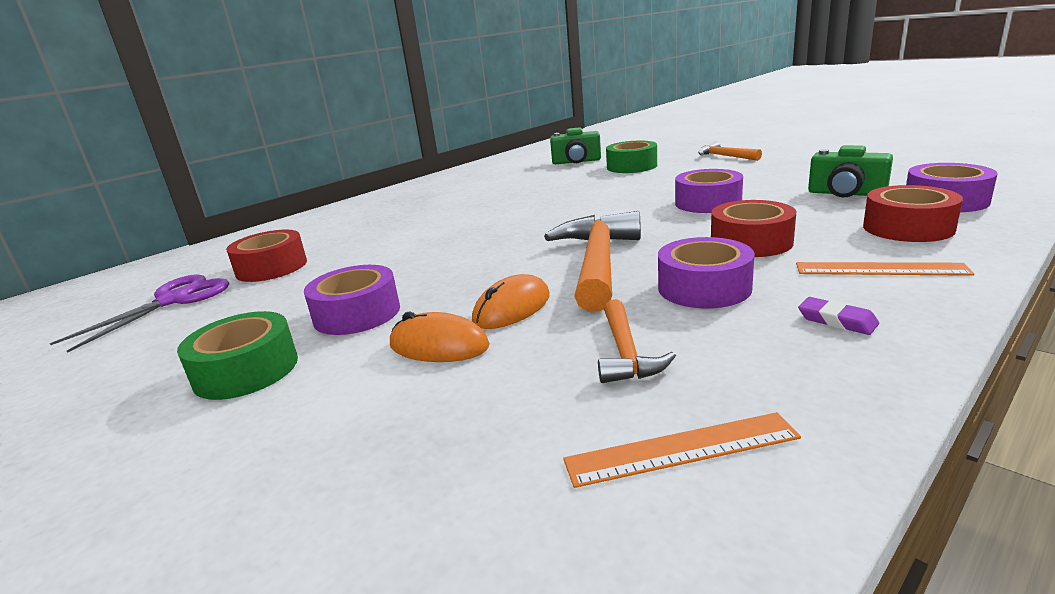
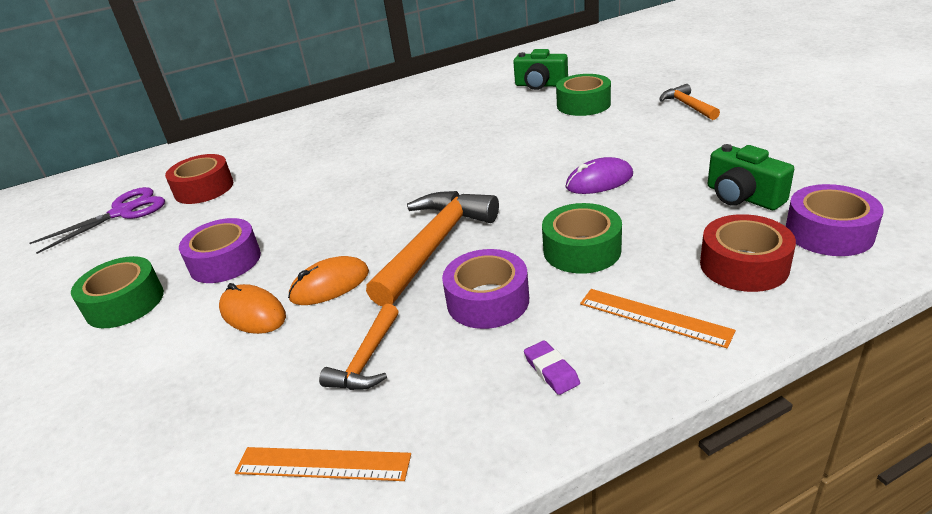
camera: 20 degrees right, 10 degrees up
purple tape [675,169,743,213] -> purple mouse [565,157,633,194]
red tape [711,200,796,257] -> green tape [542,203,622,274]

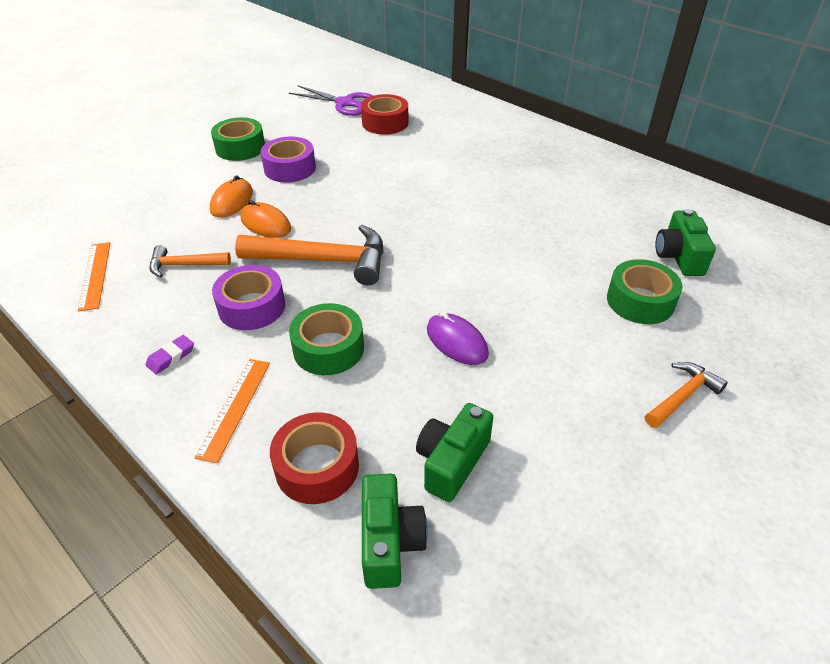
camera: 65 degrees right, 10 degrees up
purple tape [786,184,883,256] -> green camera [362,473,428,589]

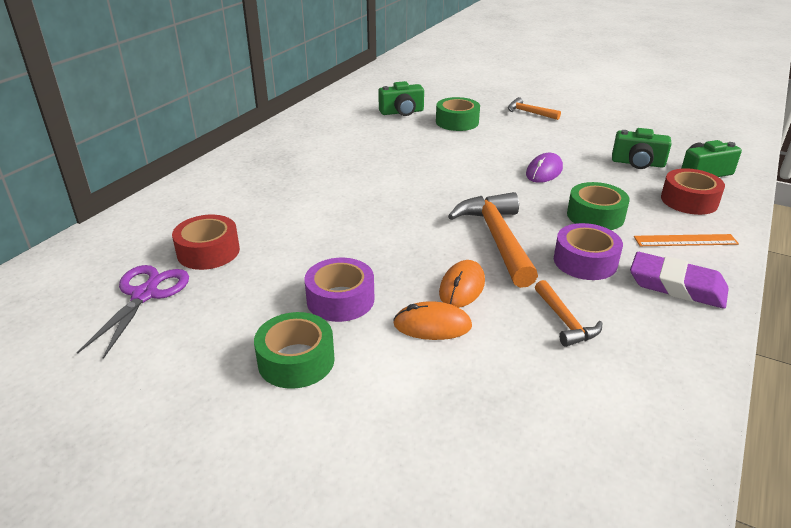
camera: 105 degrees left, 10 degrees down
orange ruler [78,242,110,311] -> none
purple eraser [146,335,194,374] -> purple eraser [630,252,729,309], size x2.15

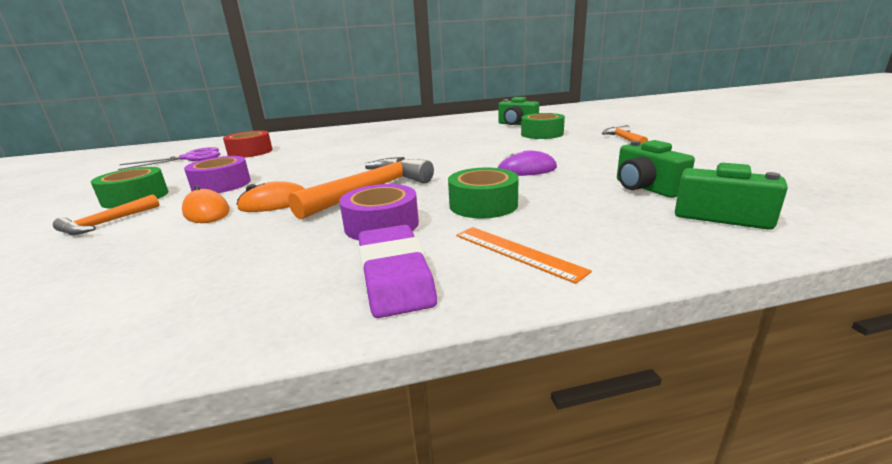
camera: 50 degrees right, 10 degrees down
orange hammer [535,280,603,347] -> orange hammer moved to [53,194,159,235]
red tape [661,168,725,215] -> none

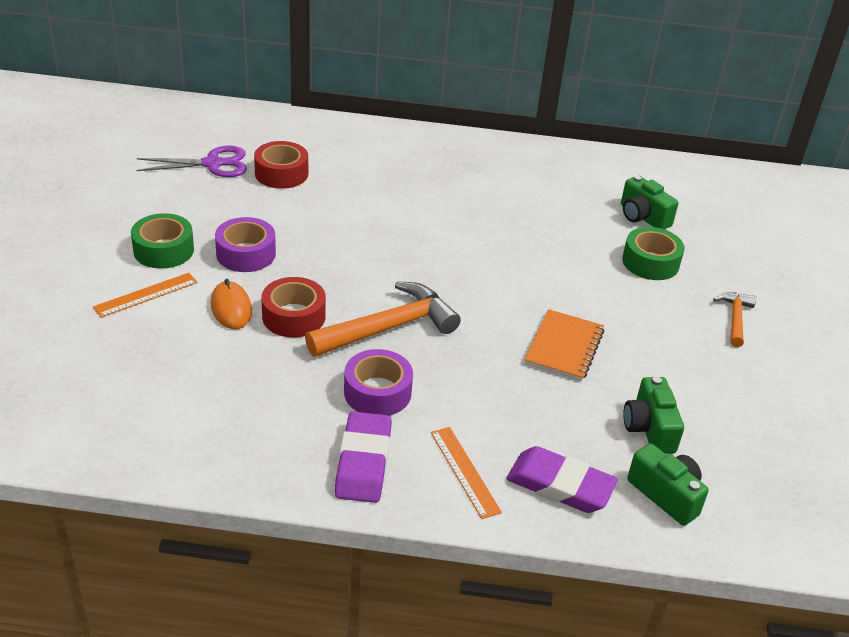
camera: 15 degrees right, 15 degrees up
orange hammer [53,194,159,235] -> orange ruler [93,273,198,318]
orange mouse [236,181,305,212] -> red tape [262,277,326,337]
green tape [448,168,519,218] -> none
purple mouse [497,150,557,176] -> orange notebook [524,309,605,381]
none -> purple eraser [506,446,618,513]

